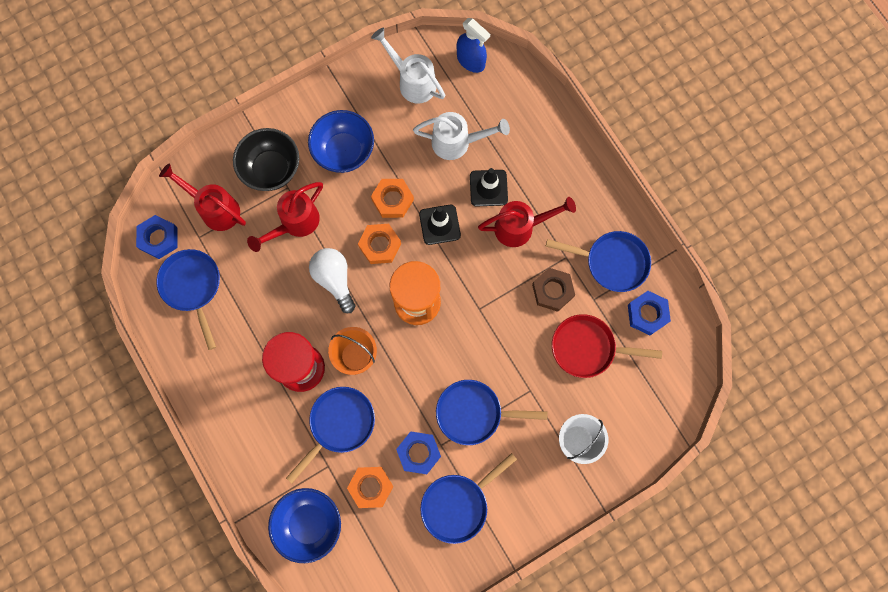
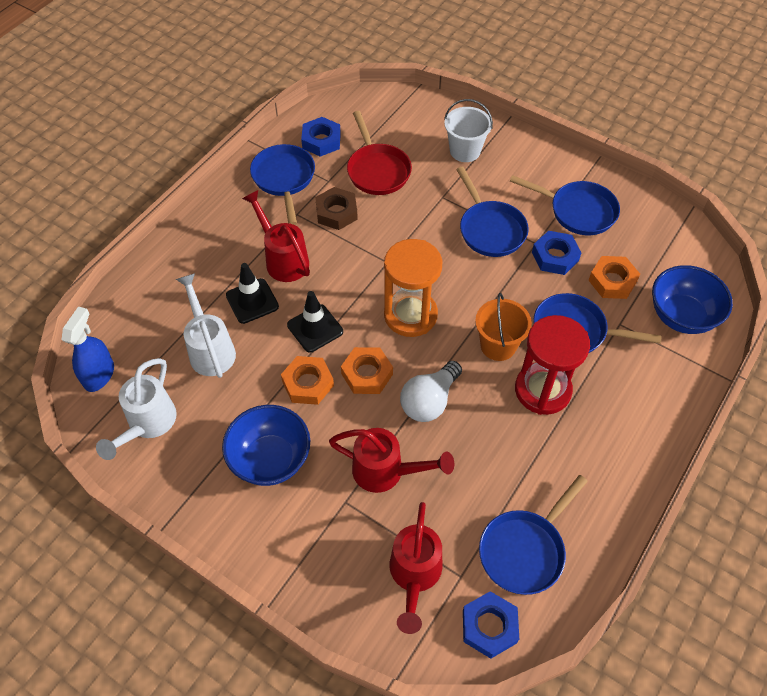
camera: 115 degrees left, 20 degrees down
black bowl [233,128,299,191] -> none

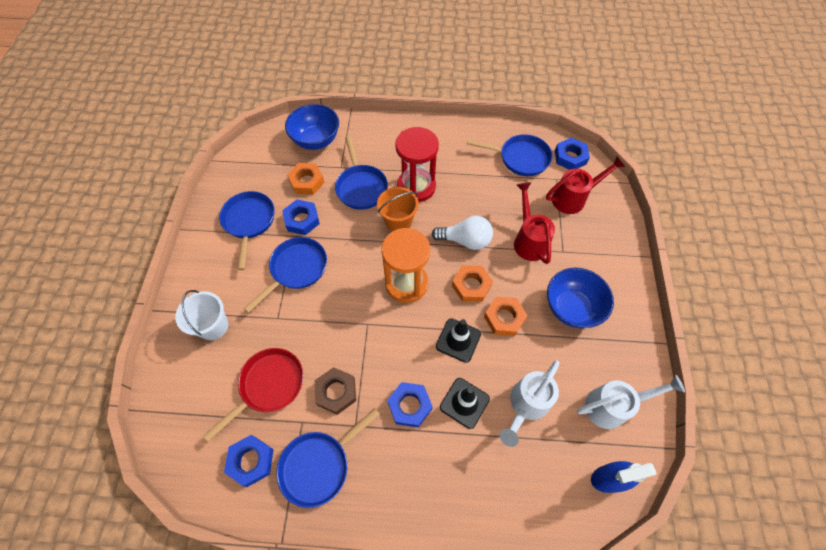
camera: 120 degrees left, 5 degrees up
red watering can [242,190,310,282] -> blue nut [387,382,433,428]

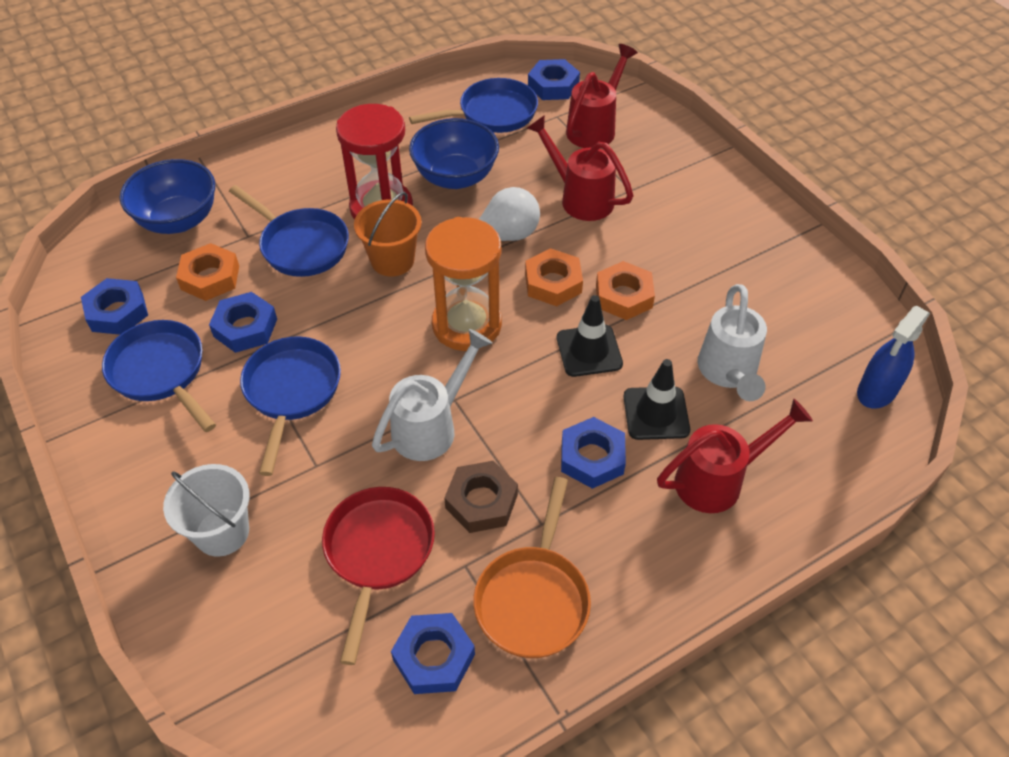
camera: 35 degrees left, 10 degrees down
blue pan [276,408,380,508] -> orange pan [473,477,591,658]
blue bowl [547,268,614,328] -> blue bowl moved to [409,118,499,189]
white watering can [577,375,685,429] -> white watering can moved to [372,329,492,461]
none -> blue nut [81,278,148,335]
none -> red watering can [657,399,813,513]

